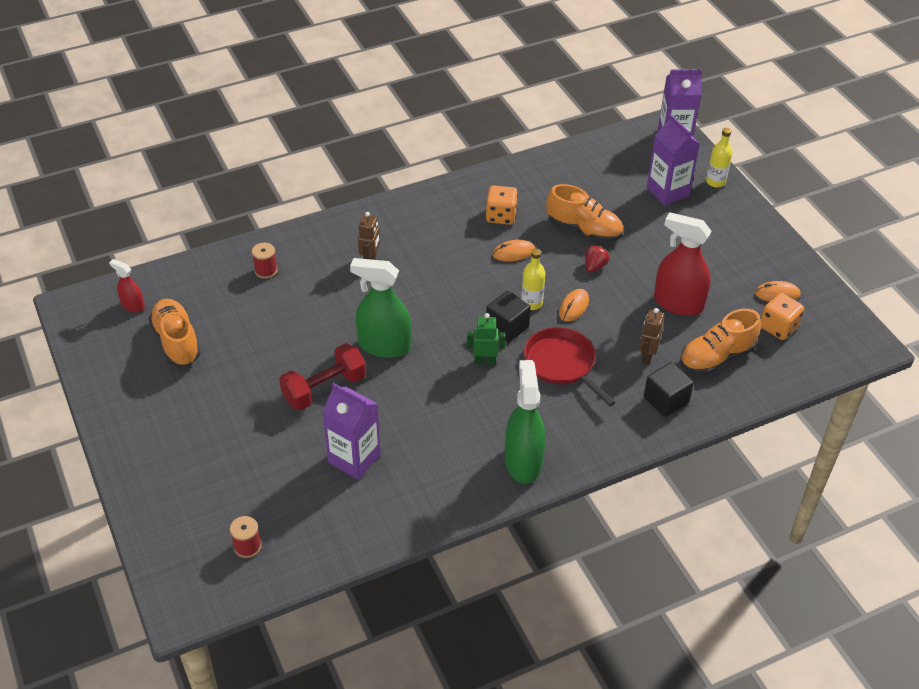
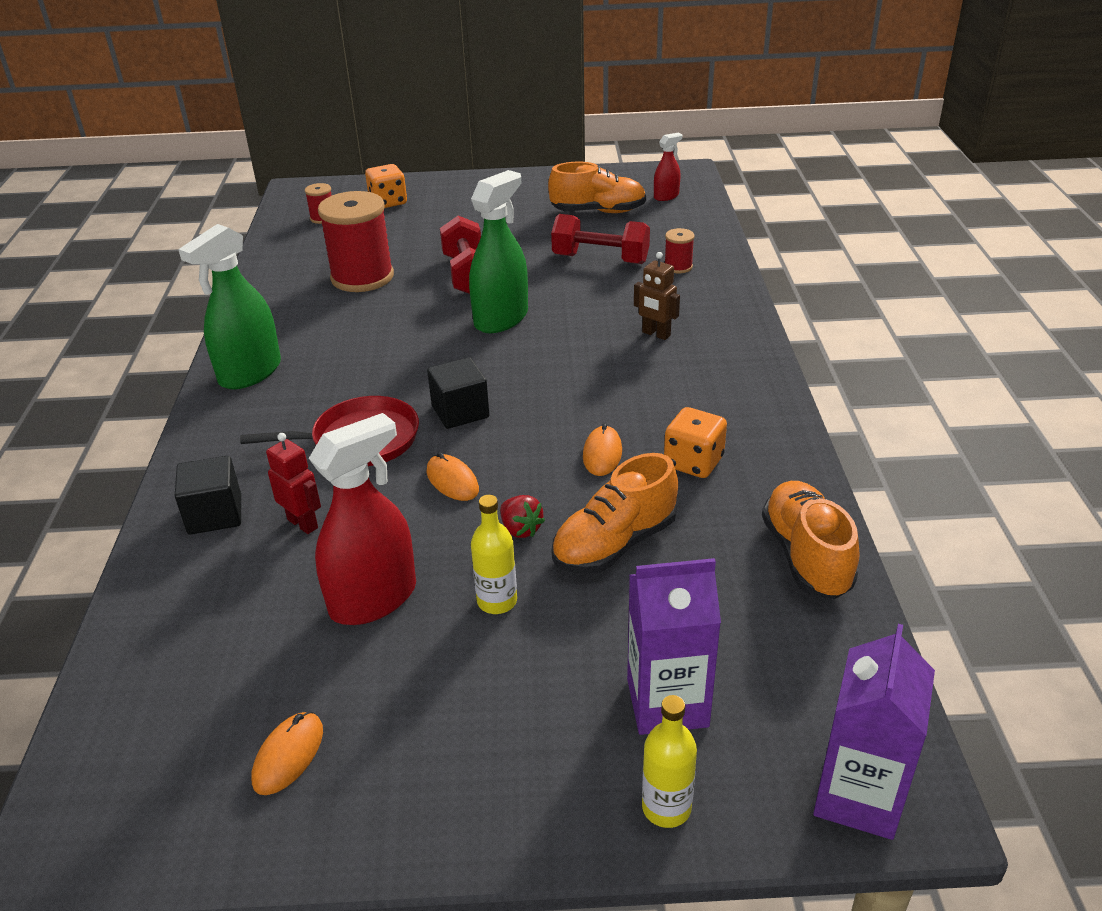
camera: 115 degrees right, 10 degrees down
purple carton [322,383,381,480] -> red spool [318,191,394,292]
green robot [467,313,505,365] -> none
green spray bottle [505,360,545,484] -> green spray bottle turned 105 degrees clockwise [178,224,281,389]
yellow bottle [521,249,545,310] -> yellow bottle moved to [471,495,517,614]
brown robot [639,308,664,365] -> red robot [266,433,321,534]
orange shoe [680,309,761,375] -> orange shoe moved to [762,481,859,599]
orange dice [760,293,804,340] -> orange dice moved to [365,164,407,208]
none -> red dumbbell [551,214,650,264]

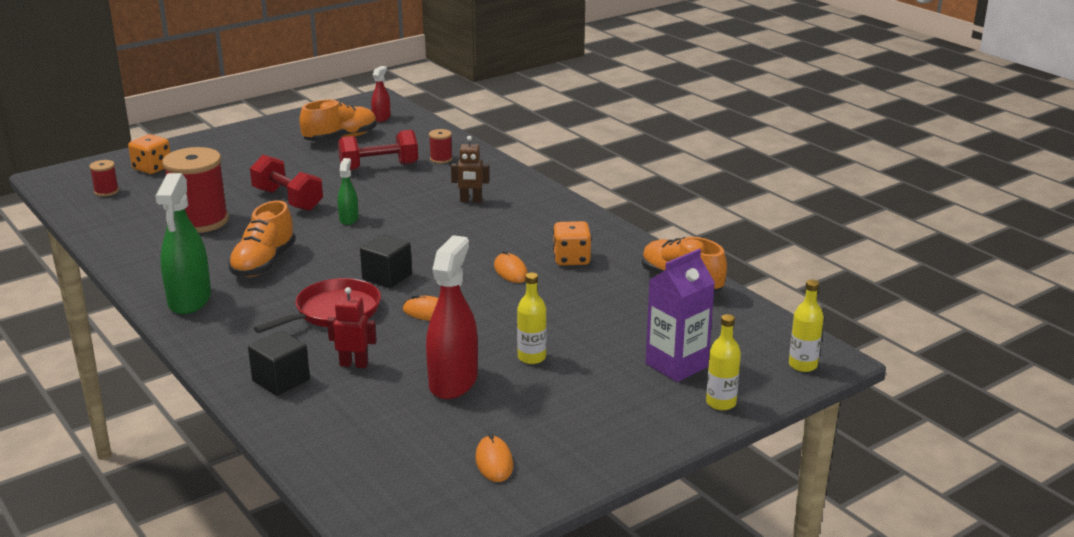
camera: 35 degrees left, 10 degrees down
green spray bottle [469,170,528,333] -> green spray bottle [338,158,359,225], size x0.52
red strawberry [500,495,545,538] -> none
orange shoe [552,453,678,574] -> orange shoe moved to [228,201,296,277]
purple carton [813,624,935,840] -> yellow bottle [789,280,824,372]

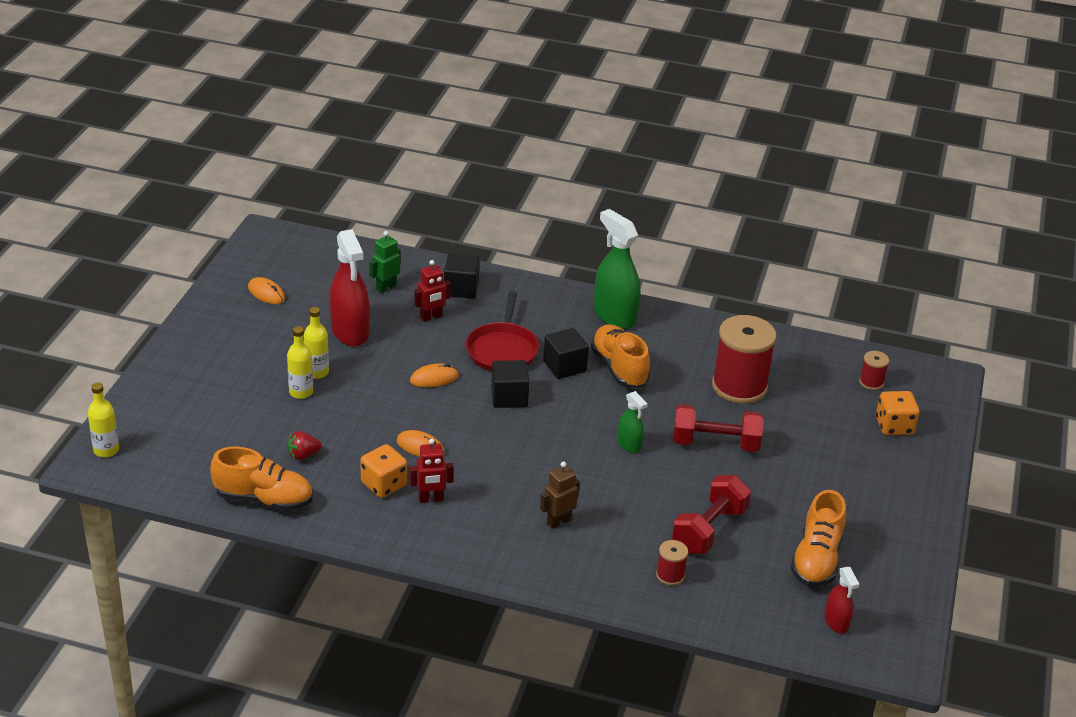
camera: 140 degrees right, 10 degrees up
purple carton [646,249,715,382] -> none
yellow bottle [706,314,741,410] -> yellow bottle moved to [287,326,313,399]
none -> red strawberry [288,431,322,460]
none -> green robot [369,231,401,293]
none -> red robot [410,438,454,503]
none -> black cube [543,328,589,379]

